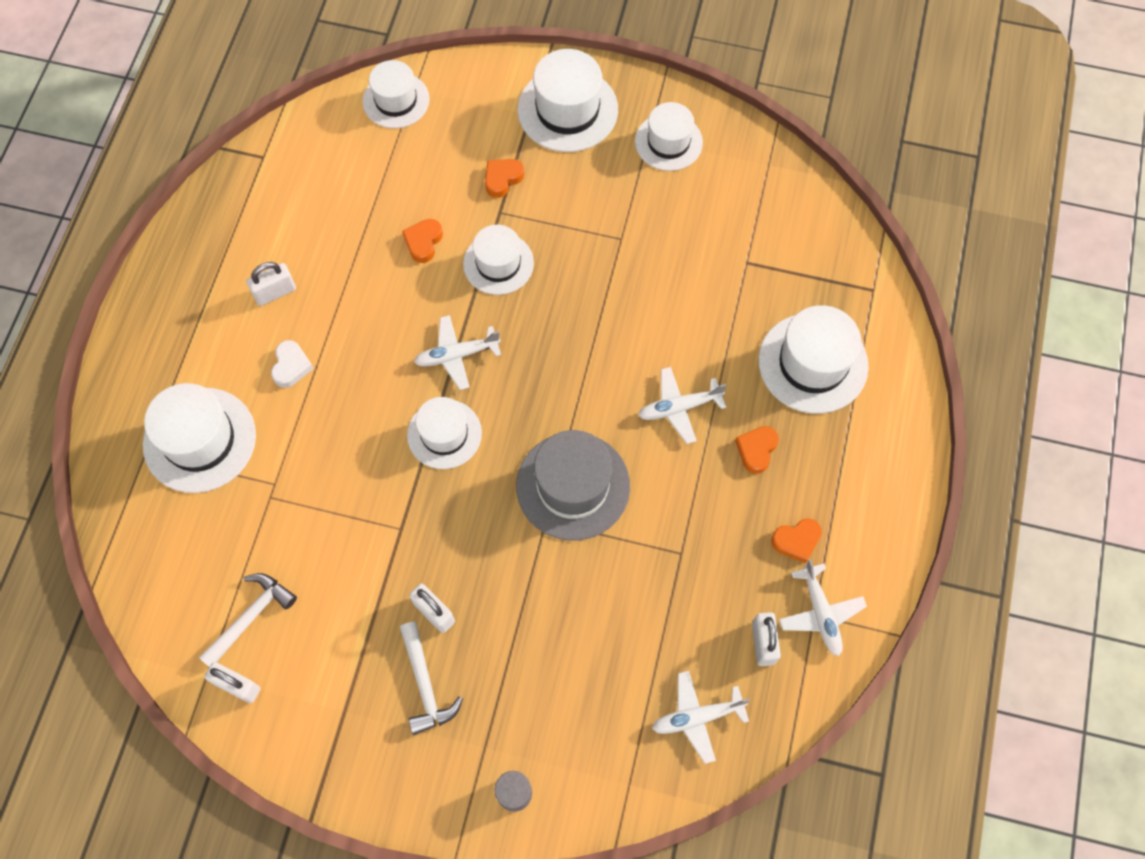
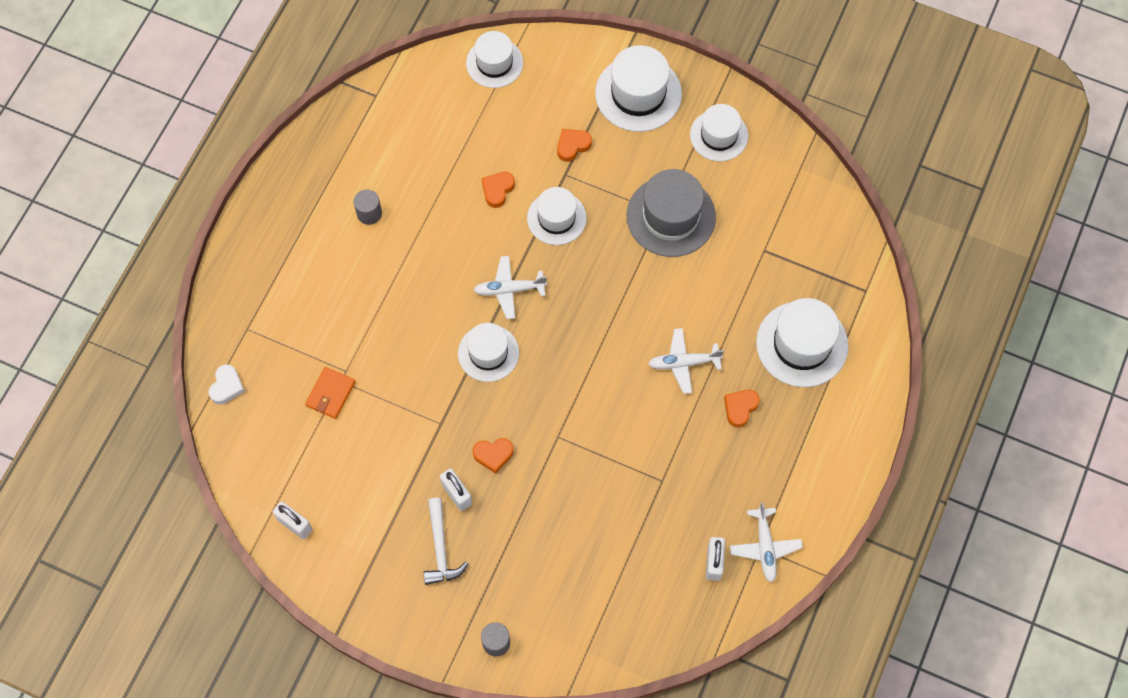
camera: 10 degrees right, 0 degrees up
white hat [143,383,256,493] -> none
white hammer [199,573,297,667] -> none
white padlock [246,262,296,306] -> grey cylinder [354,189,382,225]
white heart [271,340,314,388] -> white heart moved to [208,364,245,404]
grey hat [516,430,630,541] -> grey hat moved to [626,169,716,257]
white plane [652,671,750,764] -> none
orange heart [771,518,822,563] -> orange heart moved to [473,438,513,474]
none -> orange wallet [305,367,356,419]

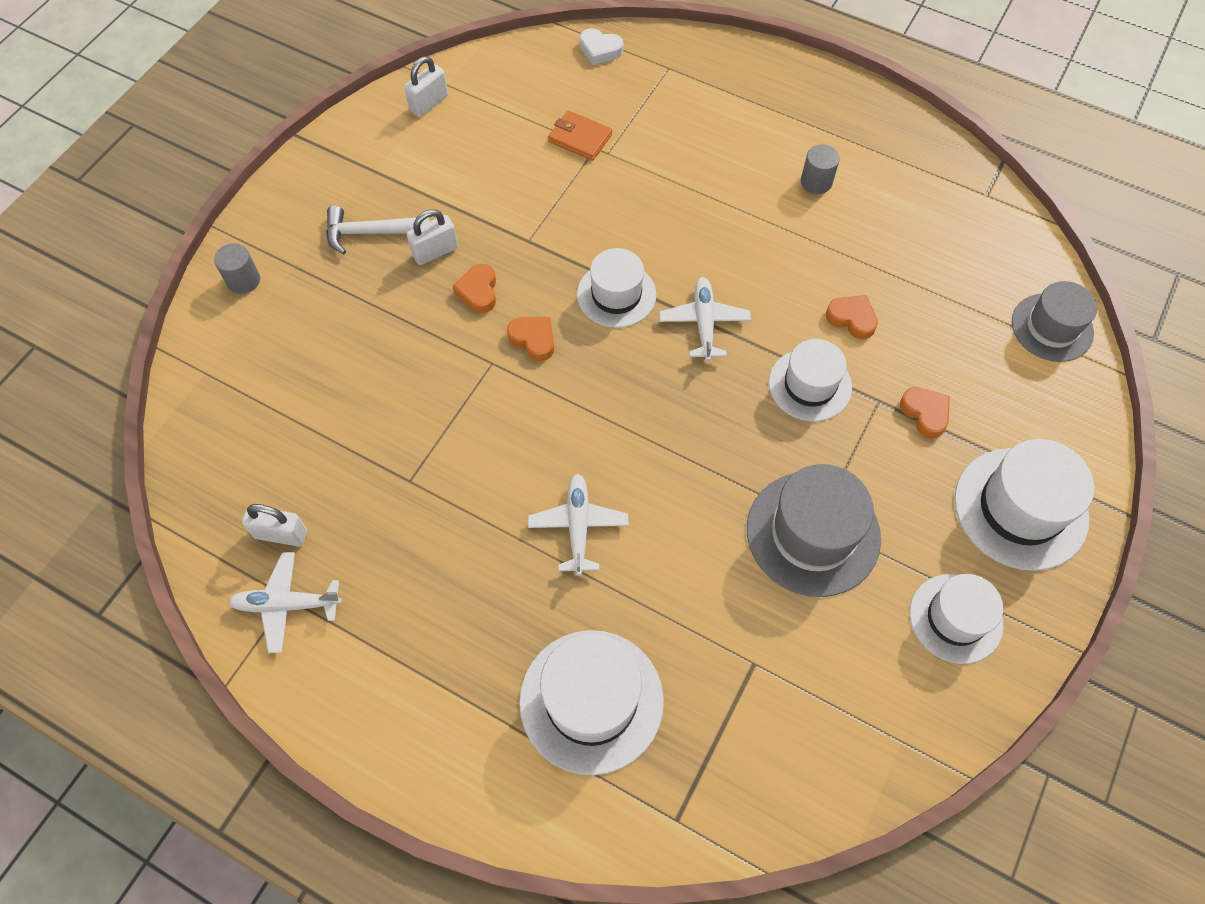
camera: 95 degrees right, 5 degrees down
white hat [466,31,523,88] -> grey hat [1012,281,1097,362]
orange heart [724,390,760,427] -> orange heart moved to [507,317,554,361]

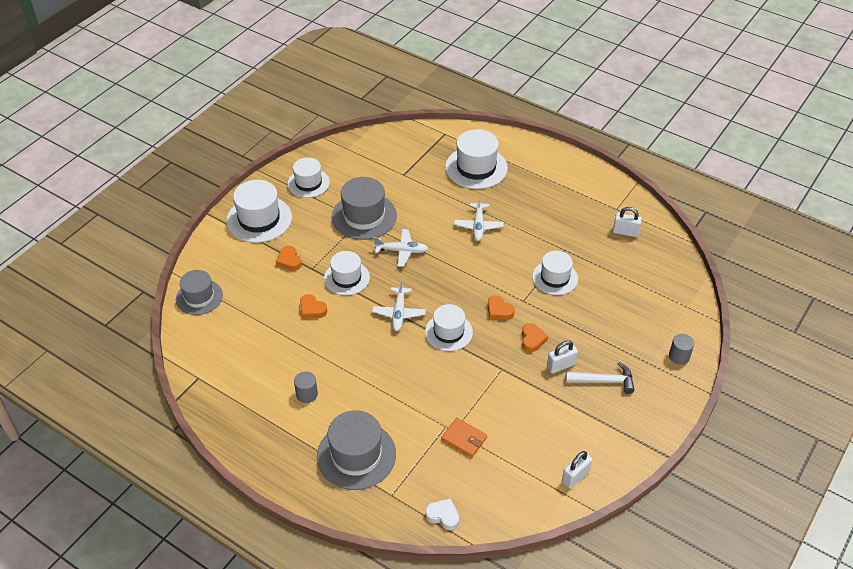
camera: 175 degrees left, 15 degrees down
white plane [228,552,342,653] -> white plane moved to [374,229,429,267]
none -> grey hat [317,410,396,490]
none -> white hat [532,251,578,295]

